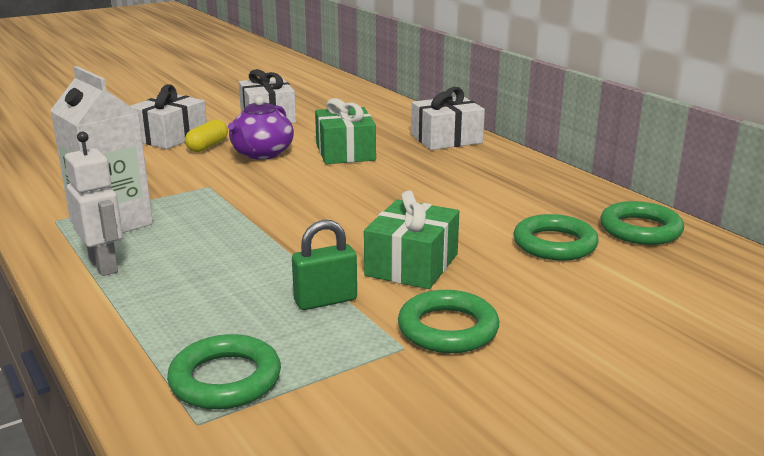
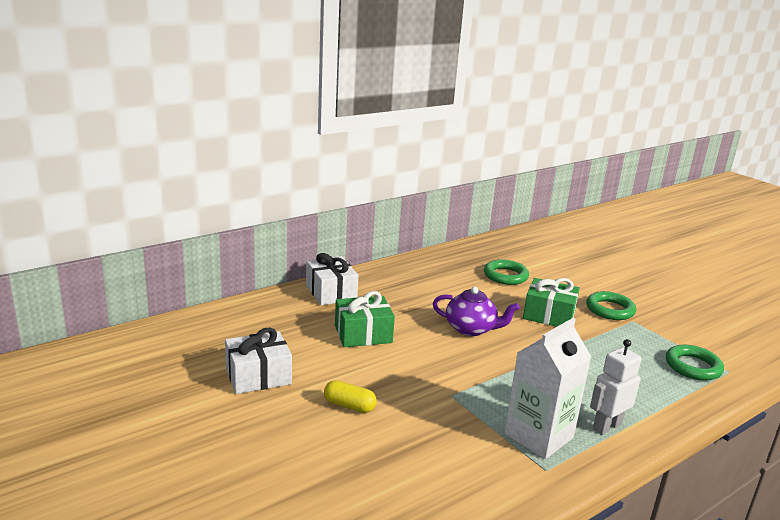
camera: 95 degrees left, 0 degrees up
white gift [130,84,207,149] -> none
purple teapot [228,96,294,160] -> purple teapot moved to [433,287,520,336]
green padlock [292,220,357,310] -> none
green ring [600,201,684,245] -> none

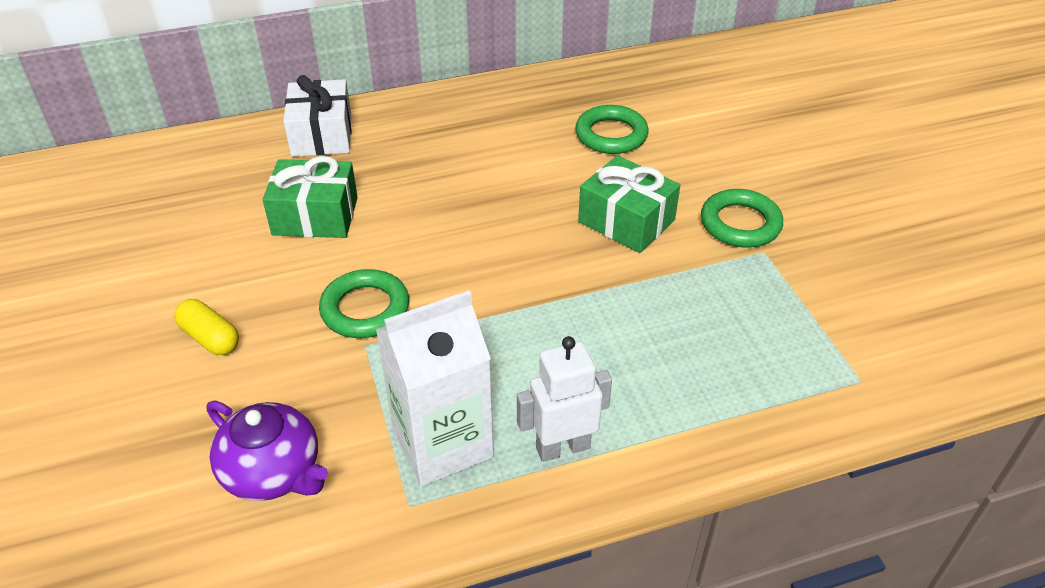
camera: 20 degrees right, 20 degrees up
white gift [225,328,292,394] -> none
purple teapot [433,287,520,336] -> purple teapot moved to [206,401,328,501]
green ring [666,345,724,381] -> green ring moved to [319,269,409,338]

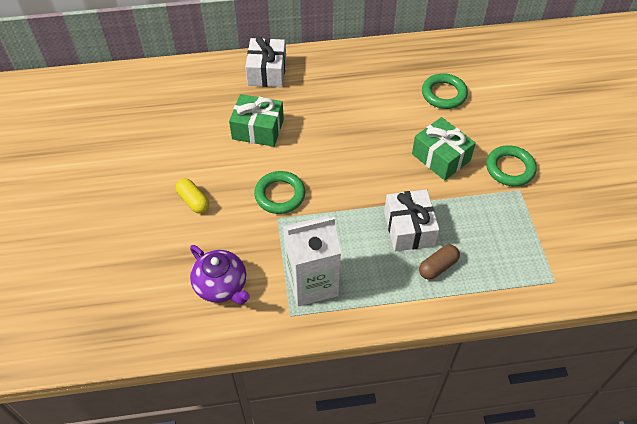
camera: 10 degrees right, 10 degrees up
white robot [517,336,612,462] -> none
none -> white gift [384,189,439,252]
none -> brown capsule [419,245,460,280]

